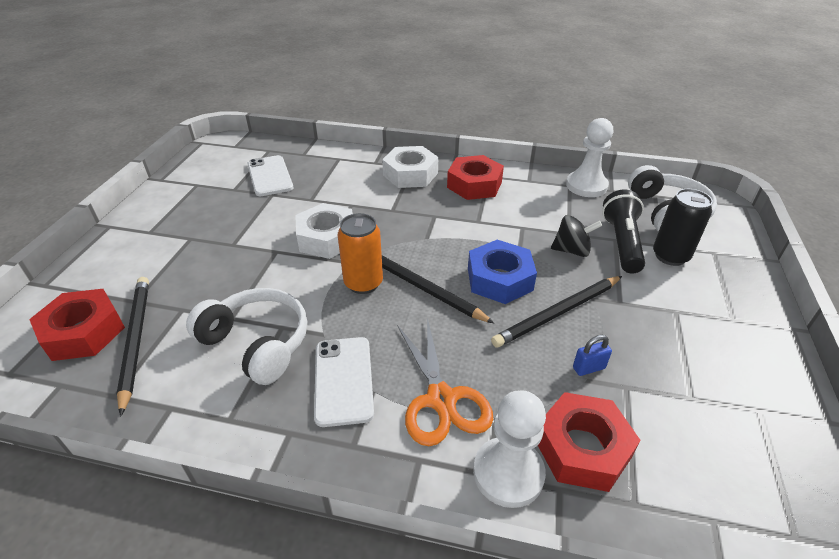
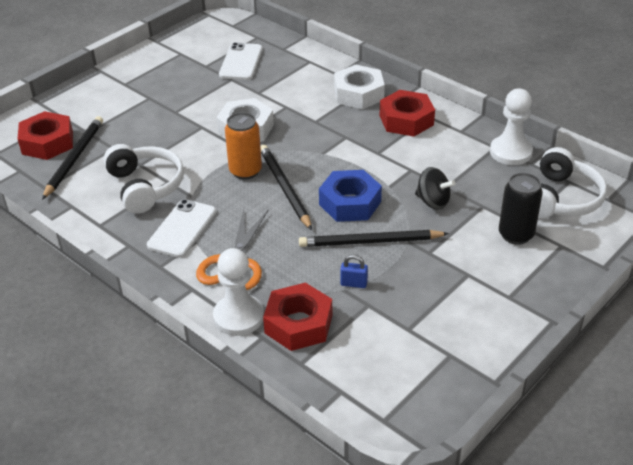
camera: 30 degrees right, 0 degrees up
black flashlight [602,190,645,273] -> none

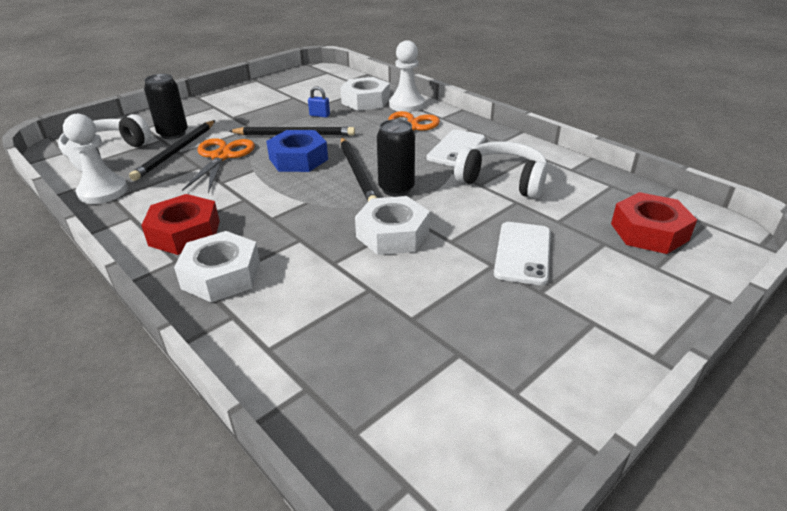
camera: 175 degrees left, 5 degrees down
black pencil [42,116,103,200] -> black pencil moved to [129,120,215,181]
white headphones [103,144,184,214] -> white headphones turned 135 degrees clockwise [454,141,547,199]
white phone [219,42,263,80] -> white phone moved to [494,222,551,285]
orange can [225,112,262,180] -> black can [377,119,415,196]
red nut [263,283,332,351] -> white nut [341,77,390,111]
black spinning top [415,167,455,210] -> orange scissors [182,138,255,193]

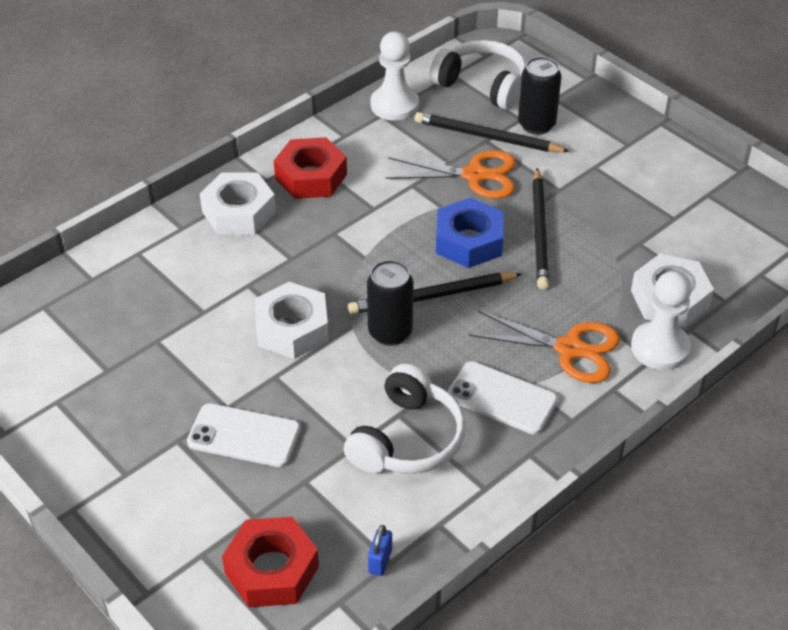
camera: 90 degrees right, 10 degrees up
blue padlock [308,86,330,117] -> blue padlock moved to [368,525,392,576]

